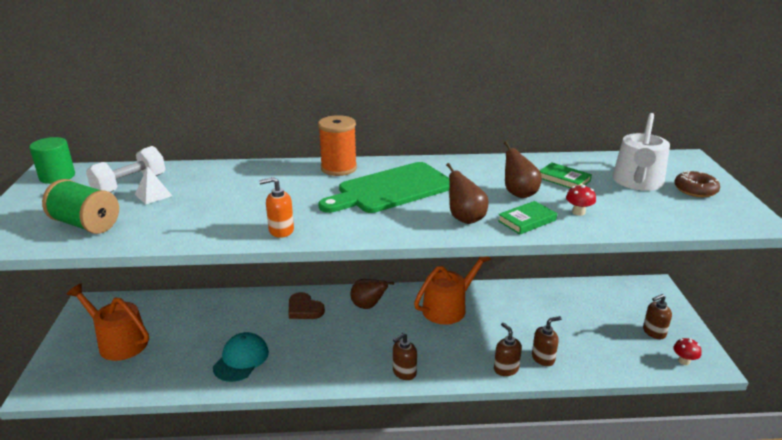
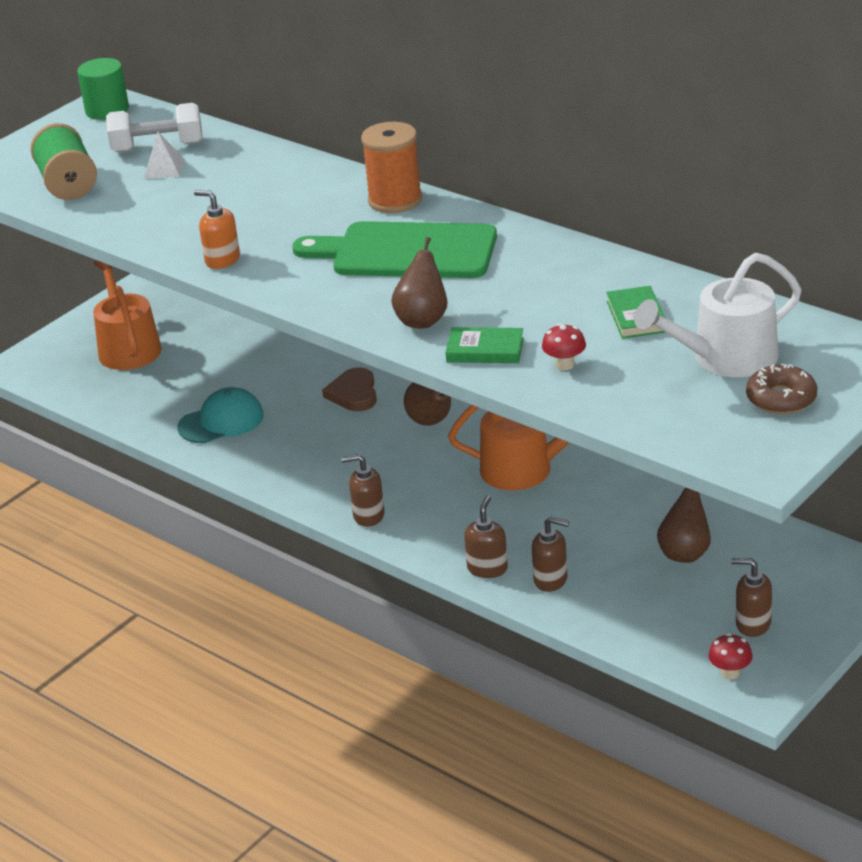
camera: 45 degrees right, 5 degrees up
brown pear [504,141,542,198] -> brown pear moved to [657,488,711,563]

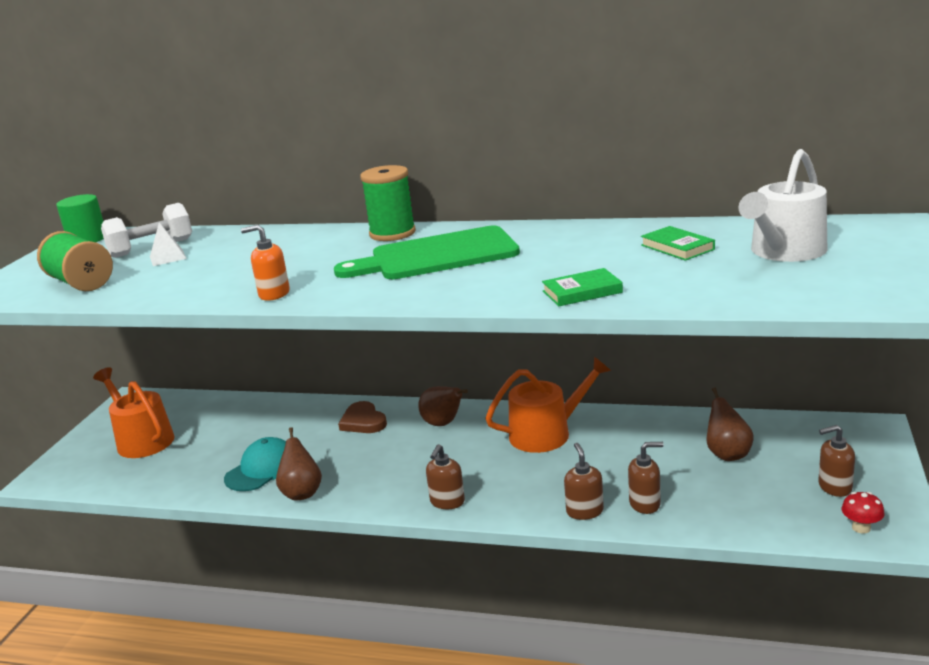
camera: 25 degrees left, 10 degrees down
brown soap dispenser [341,454,385,527] -> brown soap dispenser turned 45 degrees counterclockwise [426,444,465,509]
orange spool [361,122,422,213] -> green spool [360,165,416,241]
brown pear [391,237,448,329] -> brown pear moved to [276,427,322,500]
red mushroom [542,323,586,370] -> none
brown donut [746,363,817,414] -> none

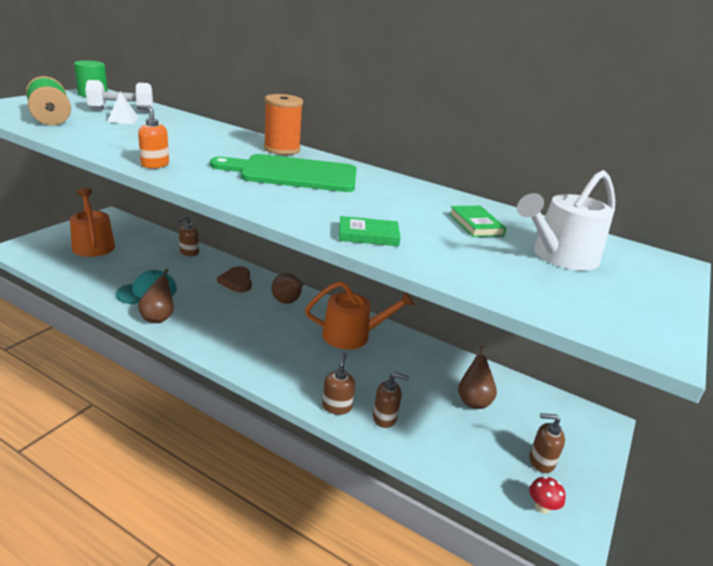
camera: 10 degrees right, 5 degrees up
green spool [360,165,416,241] -> orange spool [264,94,303,155]
brown soap dispenser [426,444,465,509] -> brown soap dispenser moved to [178,215,199,256]

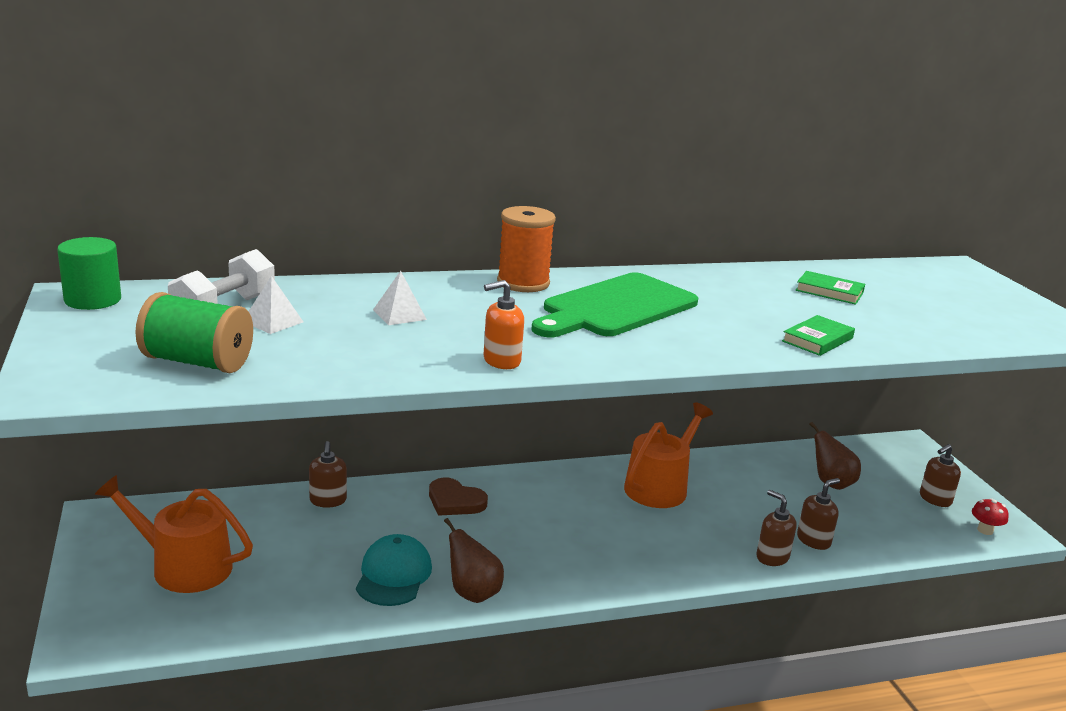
camera: 45 degrees left, 5 degrees down
brown pear [271,273,304,304] -> none
white watering can [517,170,615,271] -> none
none -> white pyramid [373,271,427,325]

